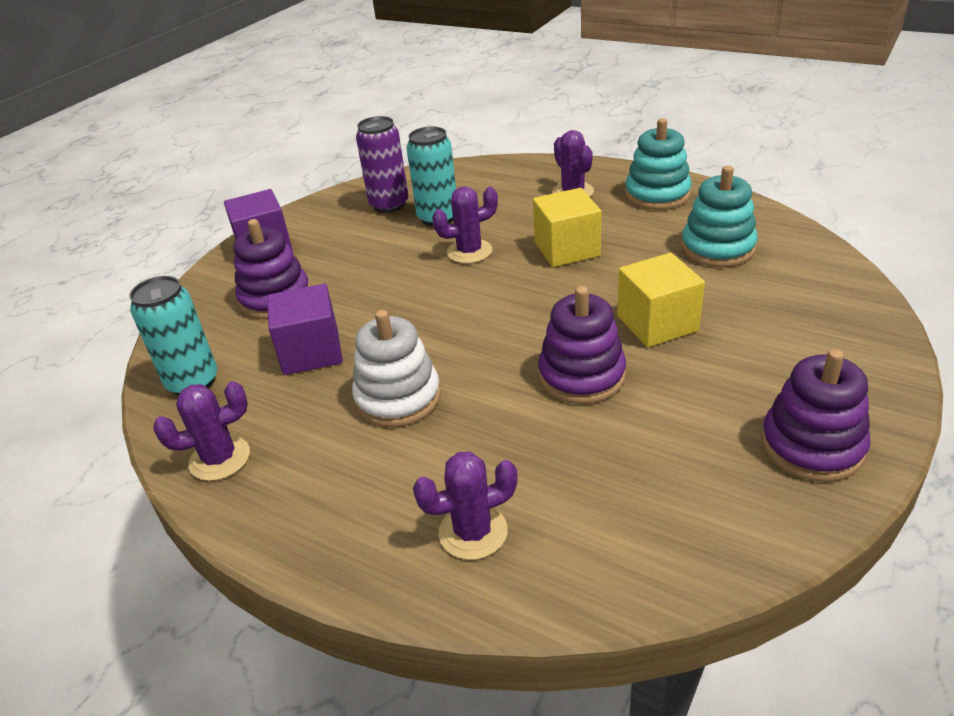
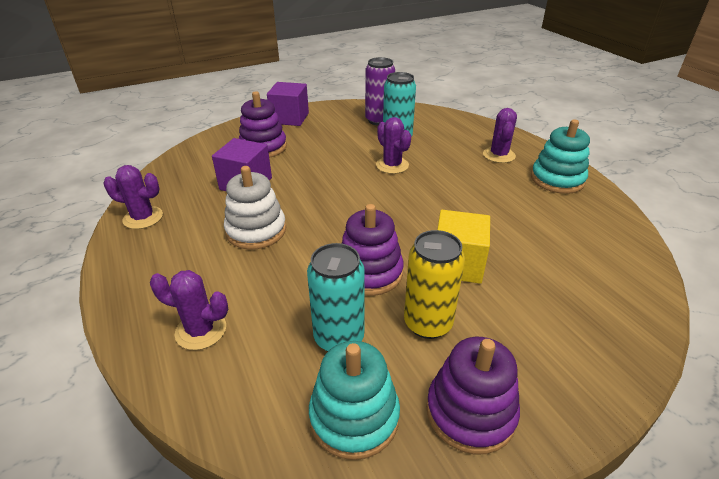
camera: 30 degrees right, 0 degrees up
turquoise can [129,276,217,396] -> turquoise can moved to [307,243,365,351]
purple cactus [432,186,498,264] -> purple cactus turned 45 degrees clockwise [376,117,411,174]
yellow cube [533,188,601,267] -> none
turquoise stacking toy [681,166,758,267] -> turquoise stacking toy moved to [309,341,400,460]
none -> yellow can [404,230,465,339]

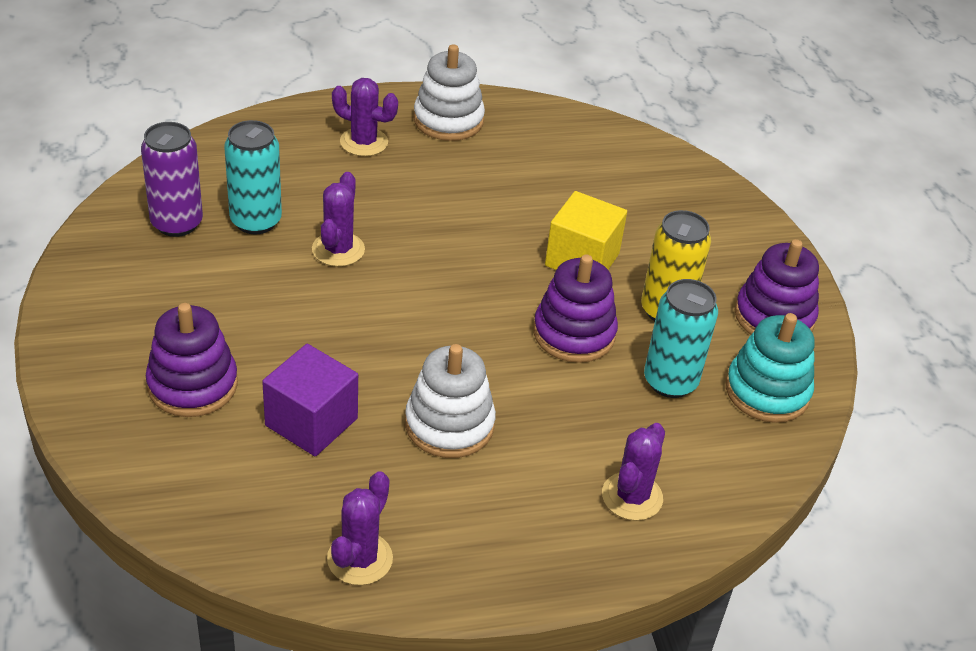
camera: 80 degrees left, 5 degrees up
purple cube [267,82,309,126] -> none
purple cactus [376,117,411,174] -> purple cactus turned 60 degrees counterclockwise [312,172,365,267]
turquoise stacking toy [531,119,590,194] -> white stacking toy [413,44,485,141]

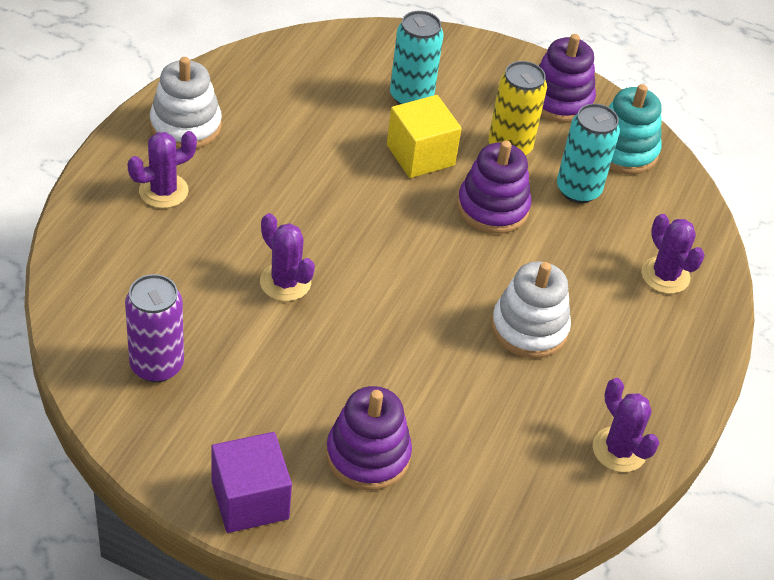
camera: 55 degrees left, 5 degrees up
turquoise can [224,120,282,234] -> turquoise can moved to [390,11,444,105]
purple cube [262,344,358,456] -> purple cube moved to [211,432,292,533]

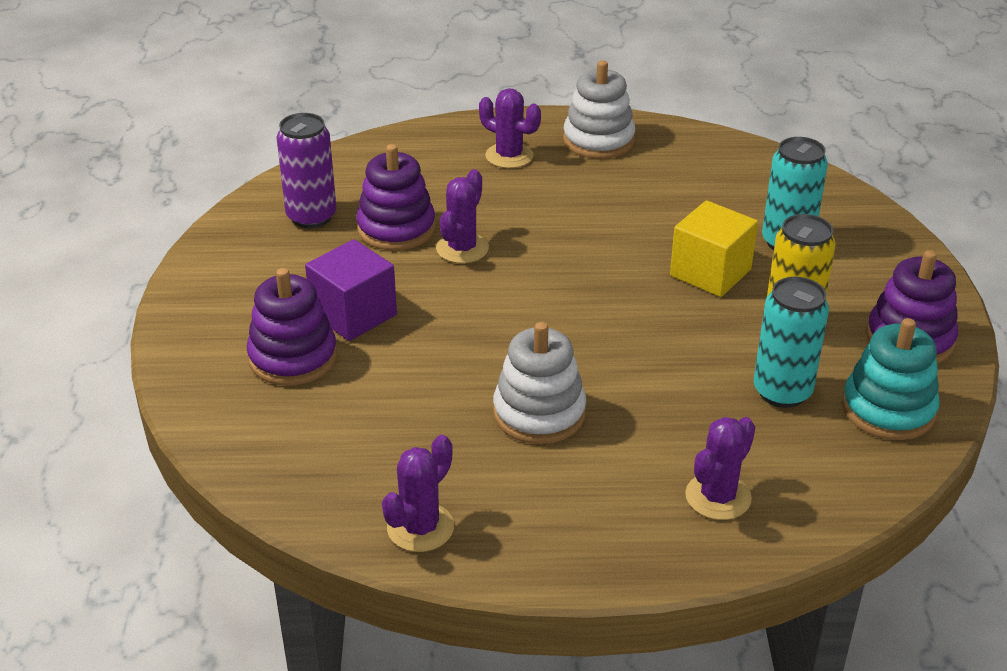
camera: 70 degrees right, 10 degrees down
purple cube [211,432,292,533] -> purple cube moved to [305,239,397,341]
purple stacking toy [457,141,531,234] -> purple stacking toy moved to [356,144,435,250]

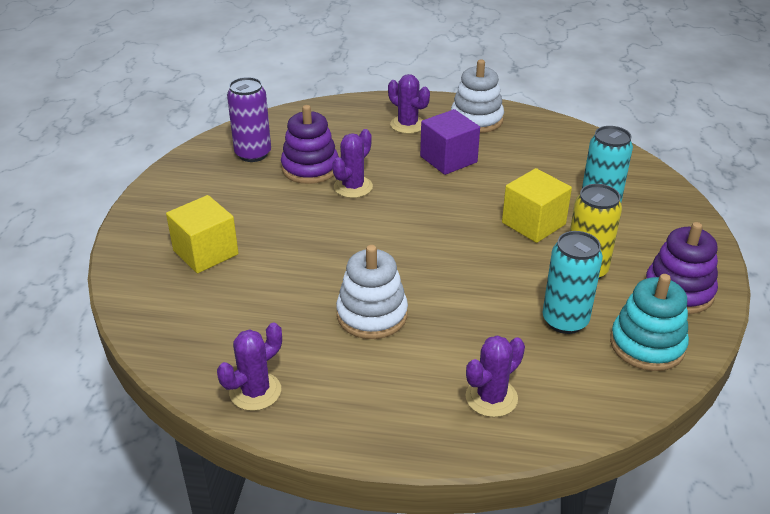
camera: 10 degrees right, 0 degrees up
purple stacking toy [247,268,337,386] -> yellow cube [166,195,239,273]
purple cube [305,239,397,341] -> purple cube moved to [420,109,480,175]

